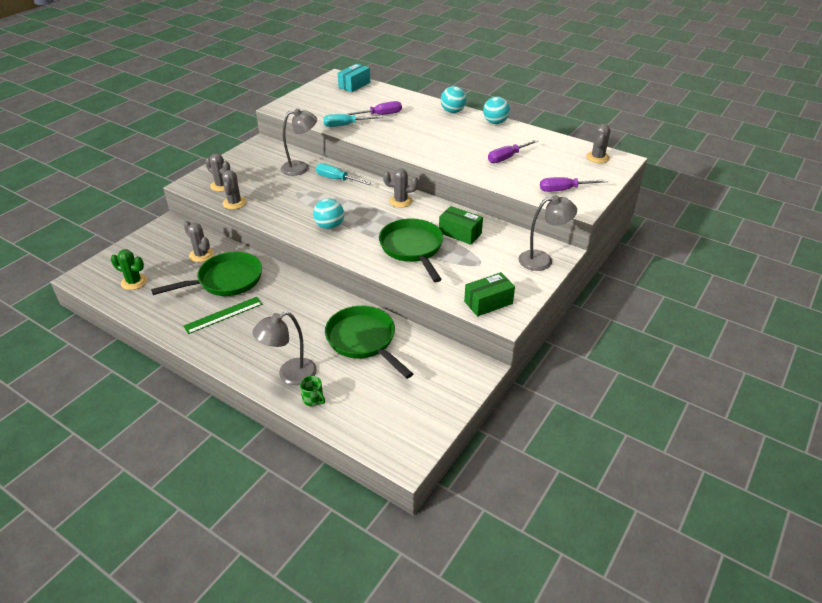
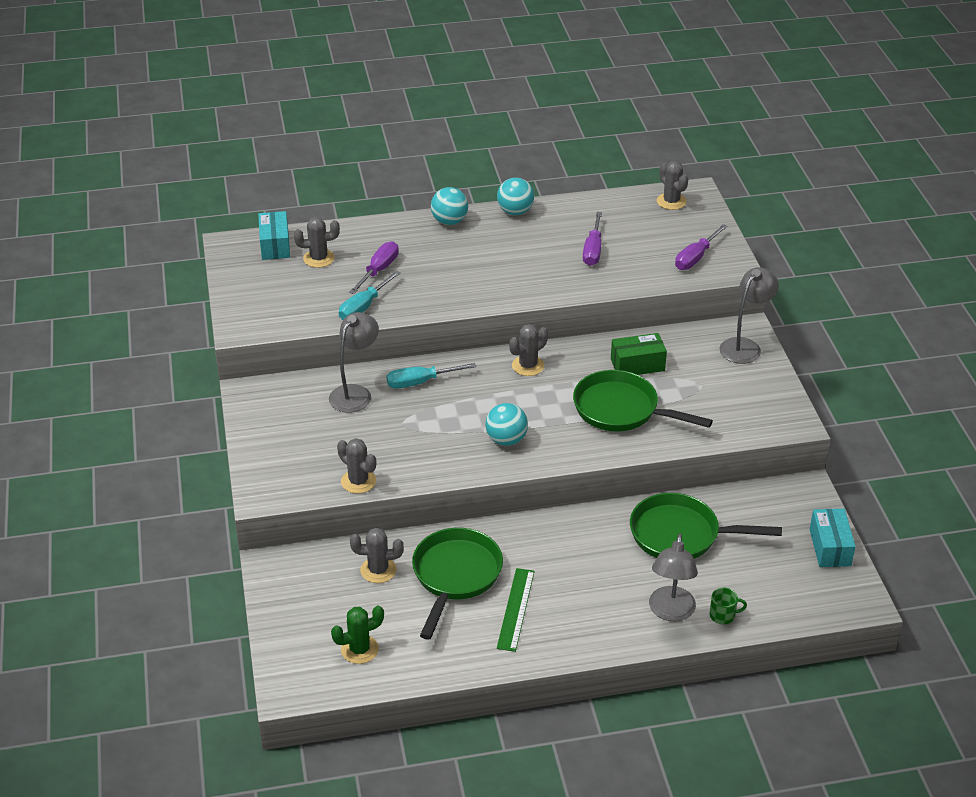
camera: 45 degrees left, 0 degrees up
grey cactus [205,153,231,191] -> grey cactus moved to [294,217,340,268]
green box [464,272,515,316] -> none
none -> turquoise box [810,509,856,567]

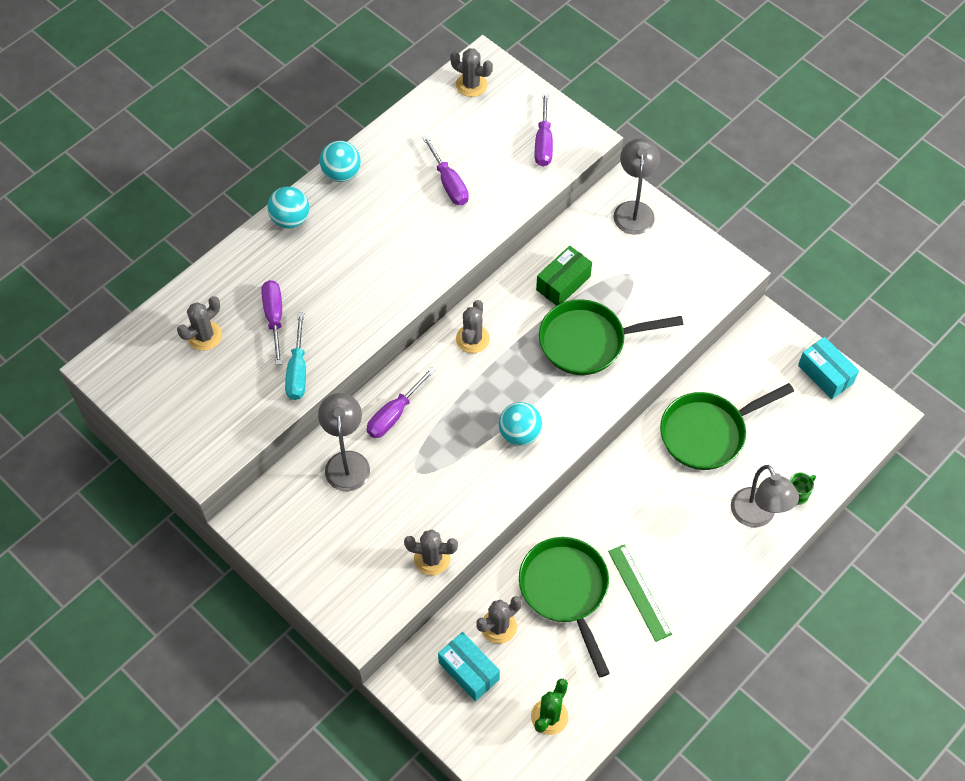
camera: 35 degrees left, 20 degrees up
turquoise box [258,211,290,260] -> turquoise box moved to [438,632,500,701]
turquoise screwdriver [386,363,476,389] -> purple screwdriver [367,367,436,438]

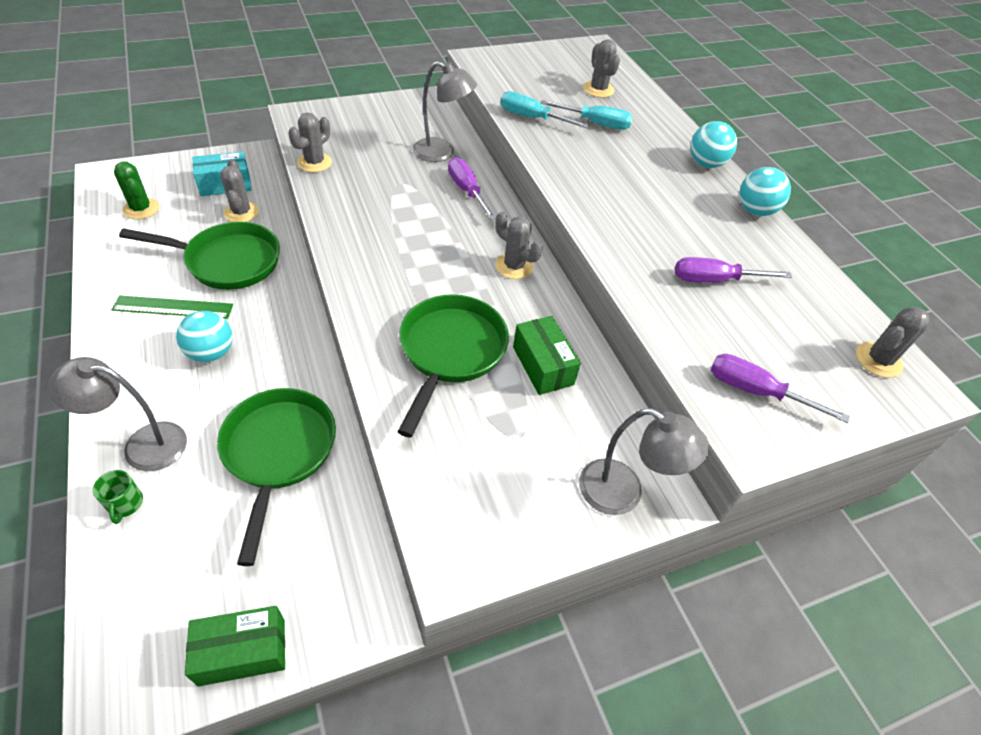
camera: 110 degrees right, 10 degrees down
purple screwdriver [261,280,282,365] -> turquoise screwdriver [541,100,633,130]
turquoise ball [499,402,542,446] -> turquoise ball moved to [176,311,233,362]
turquoise box [798,337,859,399] -> green box [185,606,285,686]

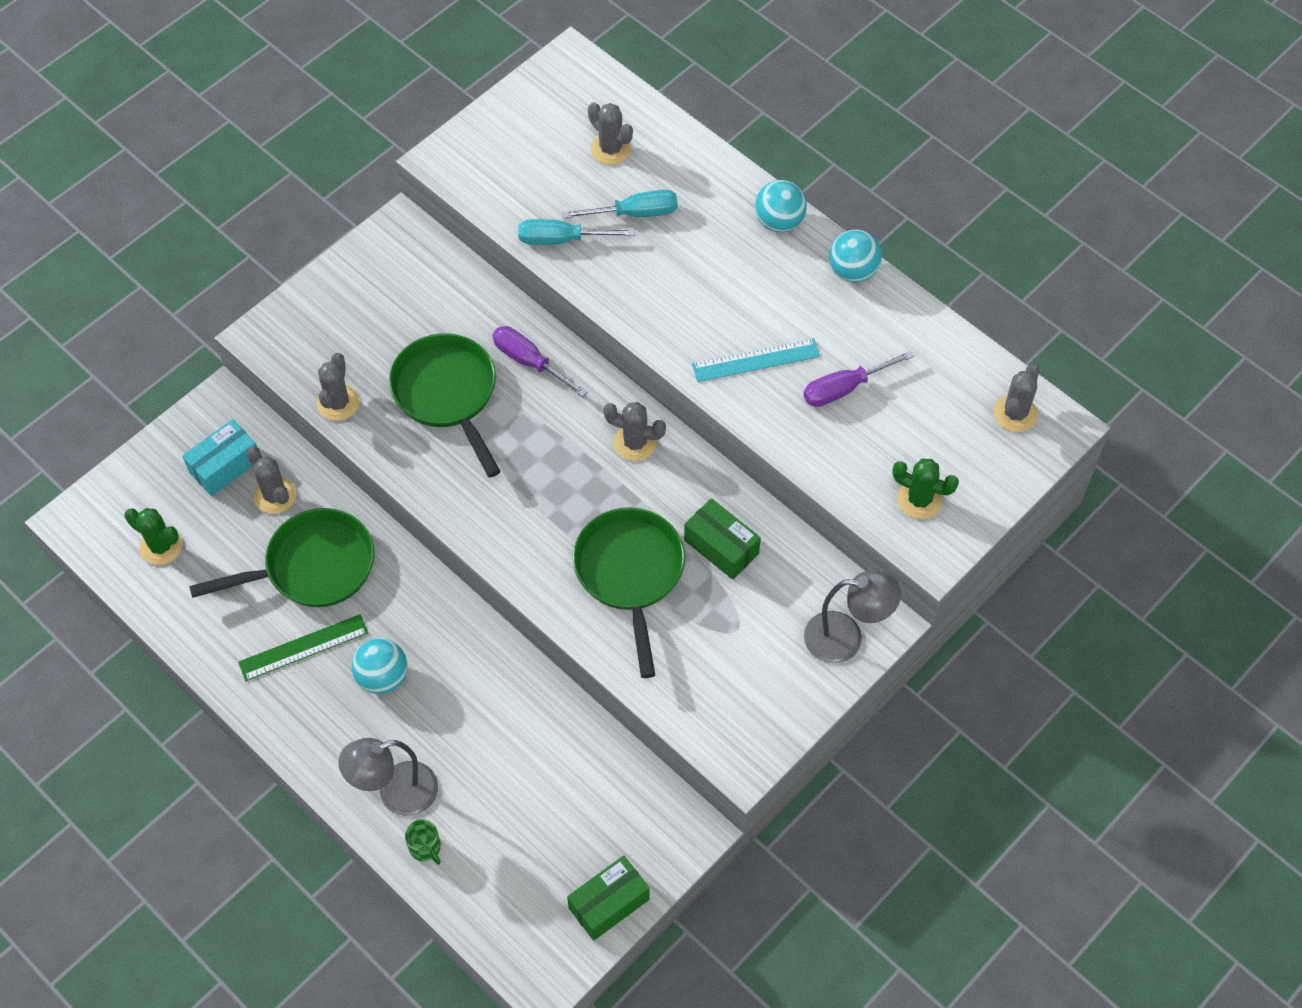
camera: 20 degrees left, 10 degrees up
green pan [217,388,336,566] -> green pan moved to [389,333,501,478]
grey lamp [413,61,477,162] -> none
purple screwdriver [711,354,850,423] -> green cactus [892,459,959,519]
none -> turquoise ruler [692,338,820,382]

